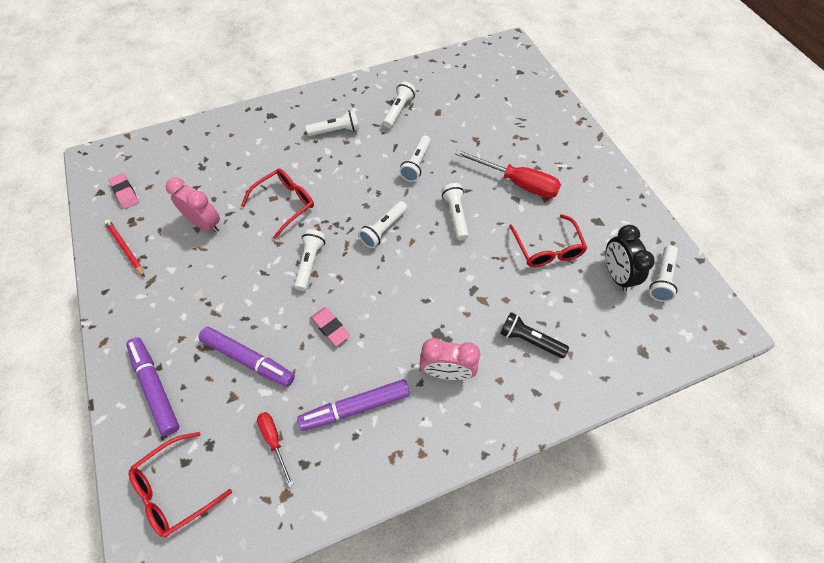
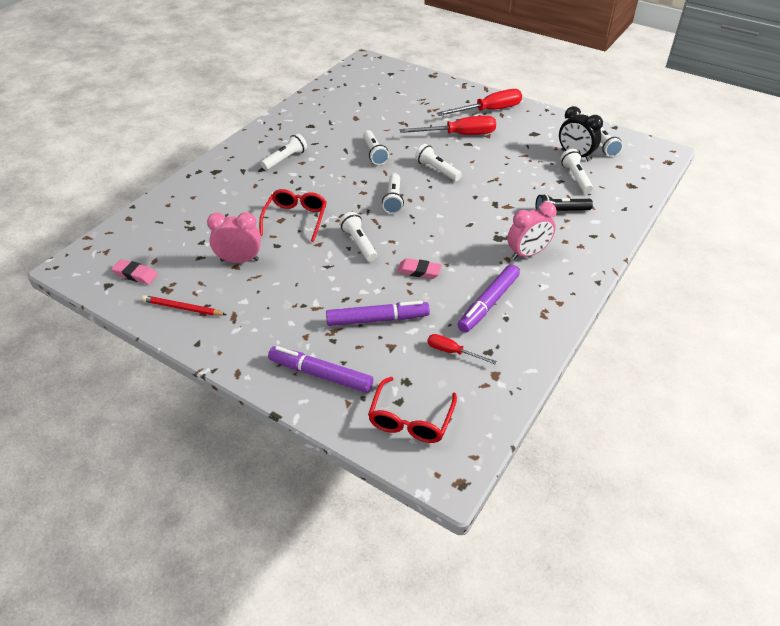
camera: 35 degrees left, 15 degrees down
white flashlight [383,81,416,128] -> white flashlight moved to [560,149,593,193]
red glasses [509,214,587,267] -> none
none -> red screwdriver [436,89,522,116]

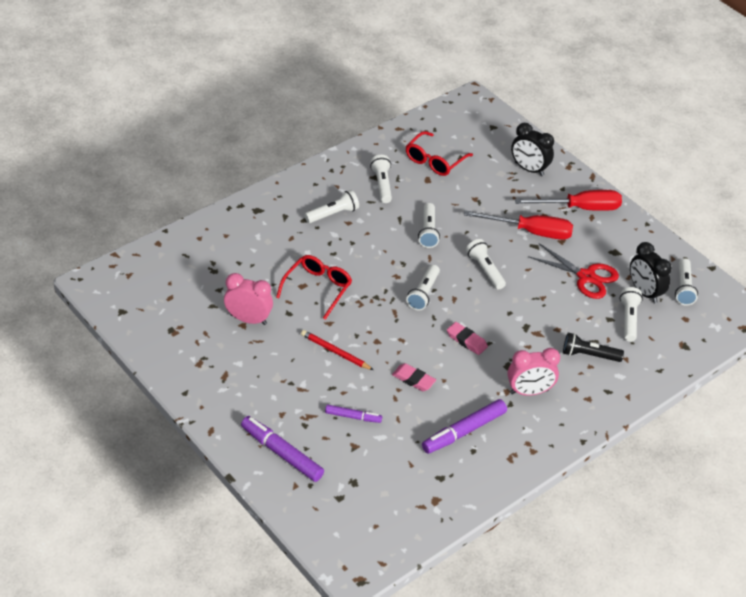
camera: 15 degrees right, 0 degrees up
pink eraser [112,259,158,285] -> pink eraser moved to [447,322,488,355]
red pencil [142,295,227,316] -> red pencil moved to [301,330,373,370]
purple marker [326,301,430,326] -> purple marker [325,405,382,423], size x0.58
white flashlight [339,212,377,262] -> white flashlight moved to [370,155,392,203]
red glasses [368,377,457,443] -> red glasses moved to [406,131,473,176]
red screwdriver [427,334,497,364] -> none
none -> black clock [511,123,554,176]
none -> red scissors [528,243,619,299]

